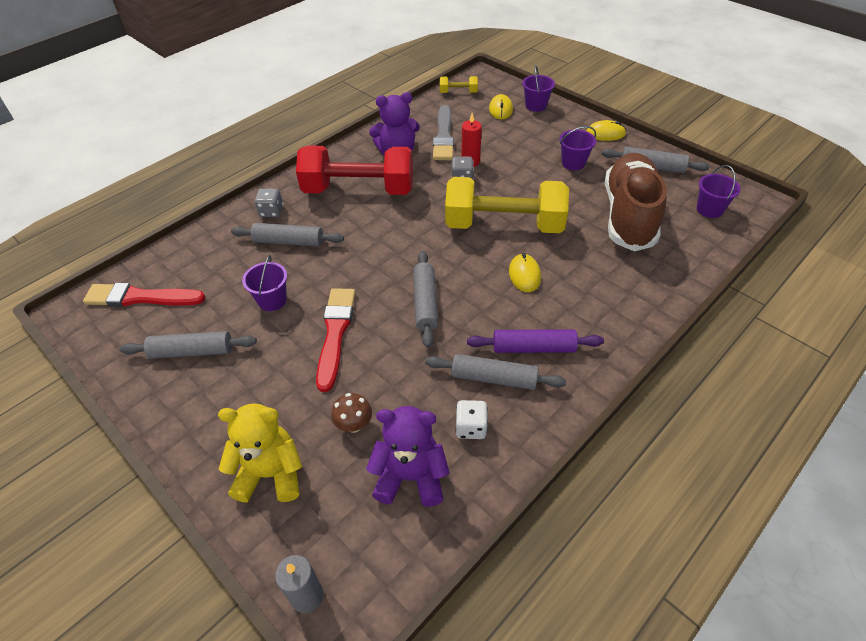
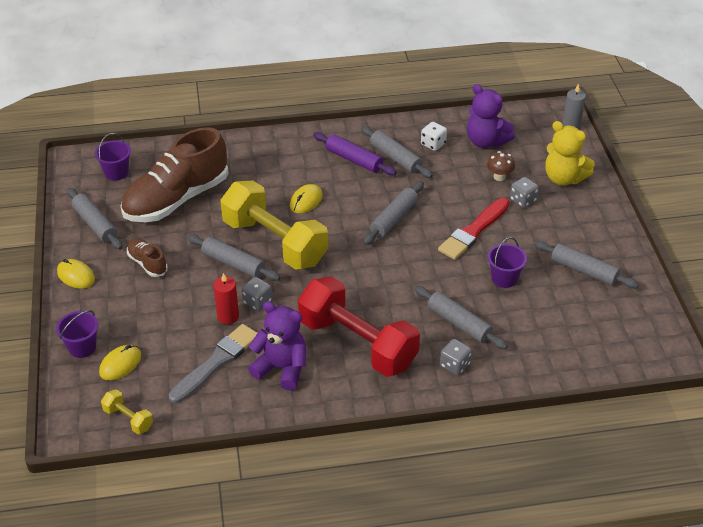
camera: 145 degrees left, 5 degrees down
red brush [83,283,206,307] -> none
purple bucket [559,126,596,170] -> brown shoe [127,238,168,277]
none -> grey rolling pin [187,235,280,281]
none -> grey dice [510,177,539,208]

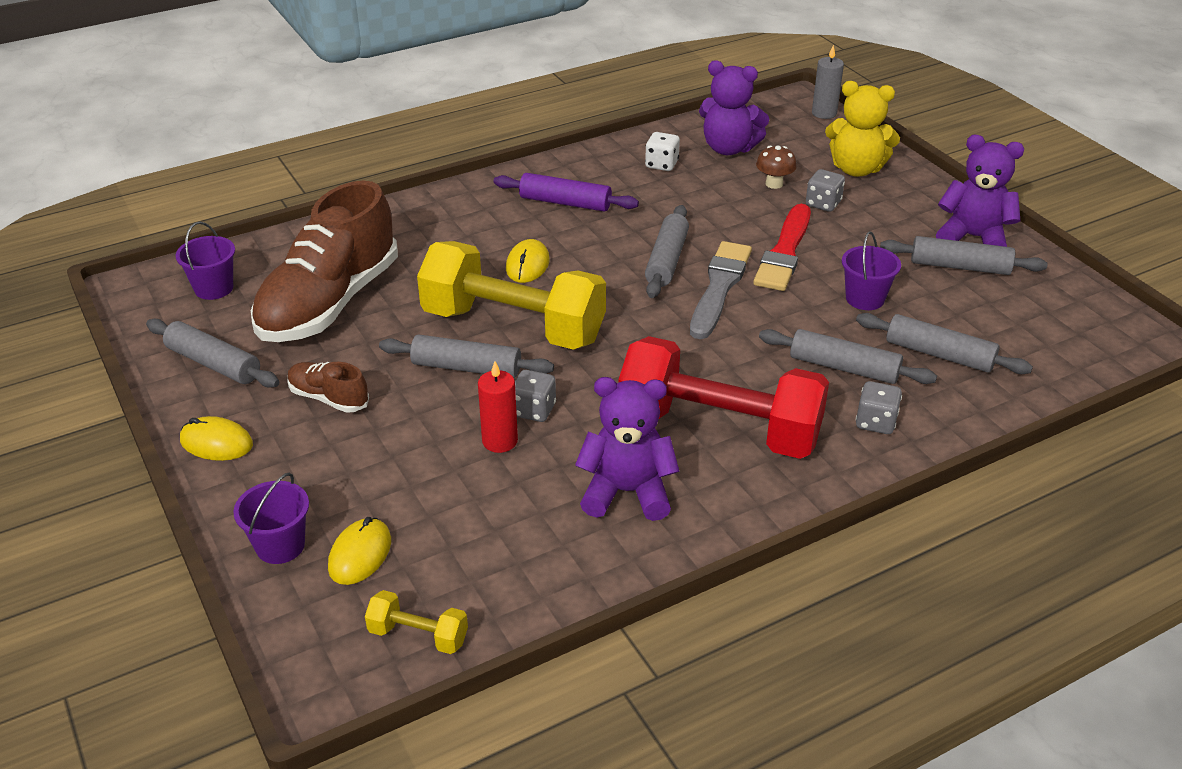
camera: 20 degrees left, 5 degrees down
grey brush [169,324,257,403] -> grey brush moved to [690,241,752,339]
grey rolling pin [361,126,433,178] -> grey rolling pin moved to [856,313,1033,374]
none -> purple teddy bear [936,135,1024,247]

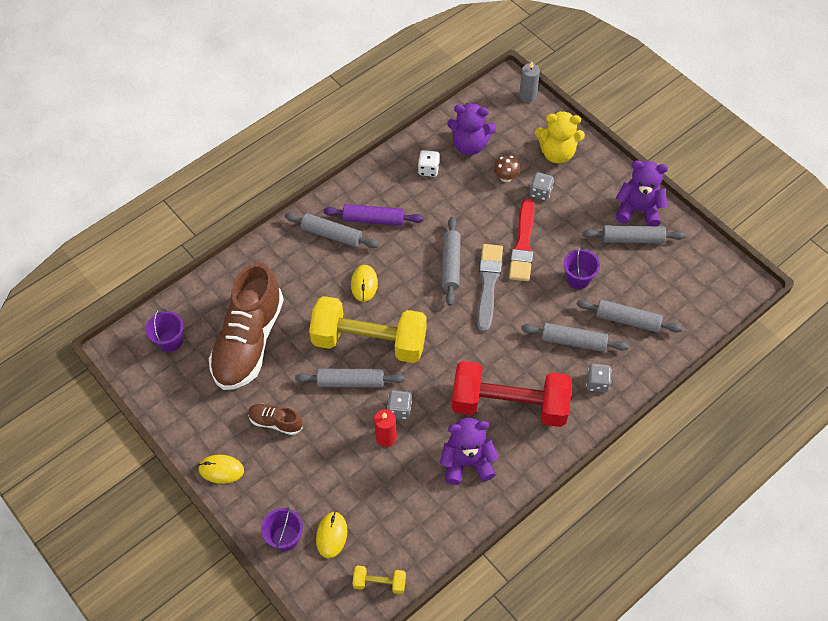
camera: 10 degrees left, 20 degrees up
grey rolling pin [146,319,279,388] -> grey rolling pin moved to [285,212,379,248]

